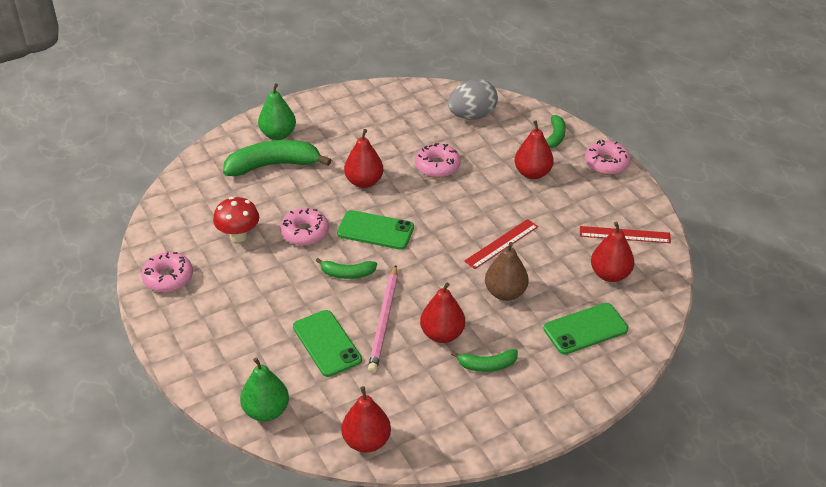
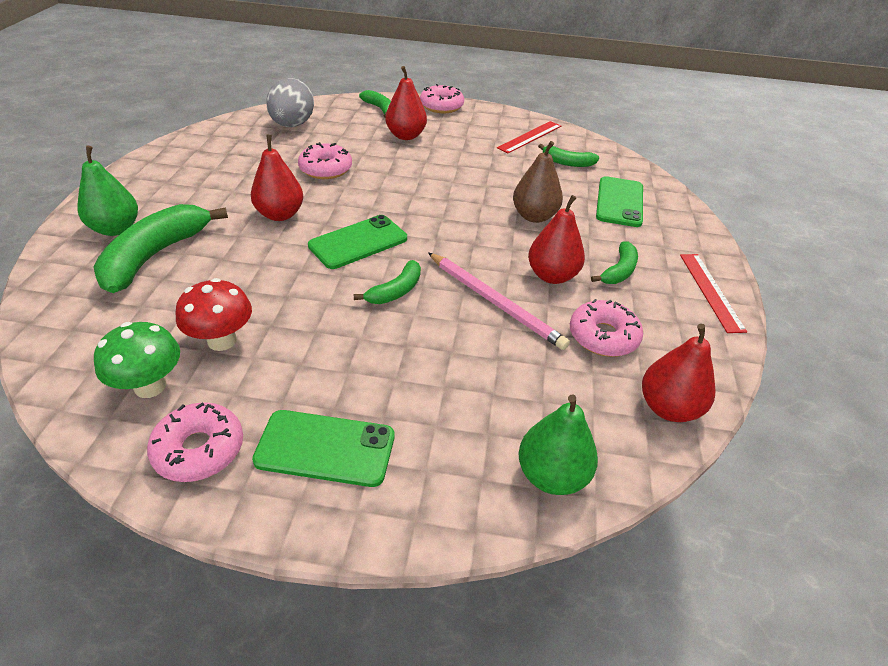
camera: 55 degrees left, 0 degrees up
pink donut [280,208,329,246] -> pink donut moved to [570,299,643,357]
green phone [293,310,362,377] -> green phone moved to [252,410,394,487]
red ruler [464,219,538,269] -> red ruler moved to [680,254,747,333]
red pear [591,222,634,282] -> green banana [538,144,599,167]
none -> green mushroom [94,322,180,398]

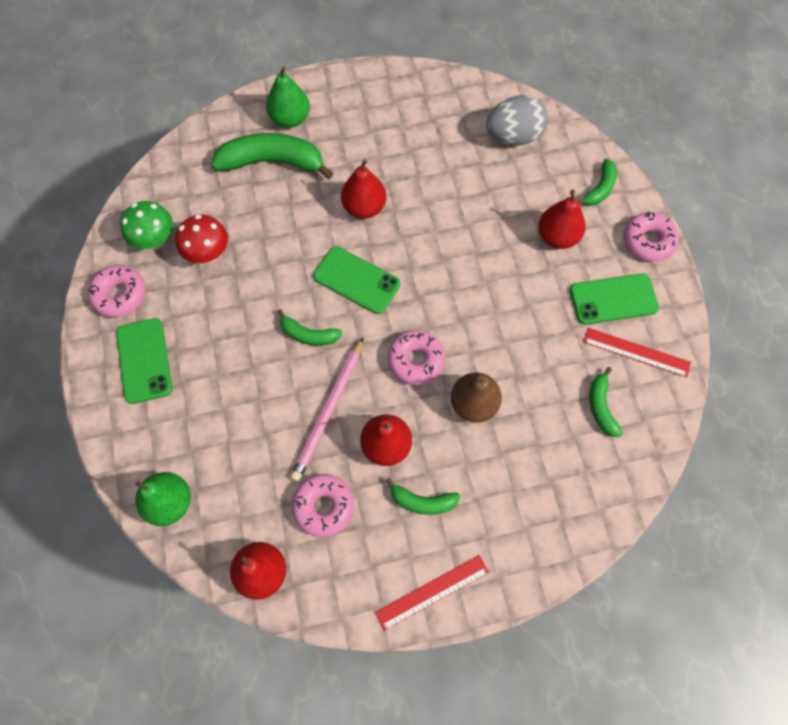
camera: 70 degrees right, 25 degrees up
pink donut [298,142,352,179] -> pink donut moved to [388,330,445,385]
green phone [596,176,643,227] -> green phone moved to [570,274,659,324]

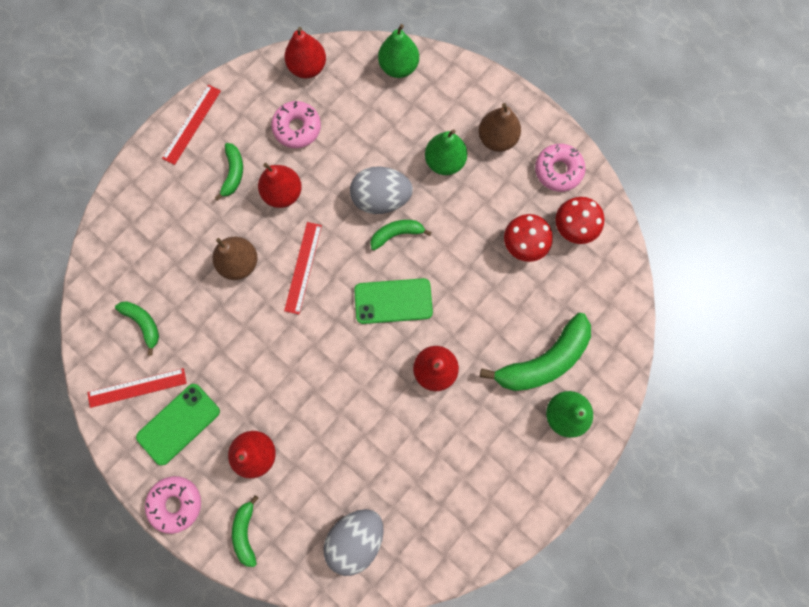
camera: 145 degrees right, 10 degrees up
green phone [116,318,172,404] -> brown pear [478,103,521,152]
green mushroom [120,201,173,249] -> red mushroom [555,197,604,244]
pink pencil [290,337,364,482] -> none
green banana [386,478,460,515] -> green banana turned 120 degrees clockwise [215,143,243,201]
pink donut [388,330,445,385] -> red ruler [284,222,322,314]
none -> grey egg [350,166,413,214]
none -> green pear [425,129,467,175]

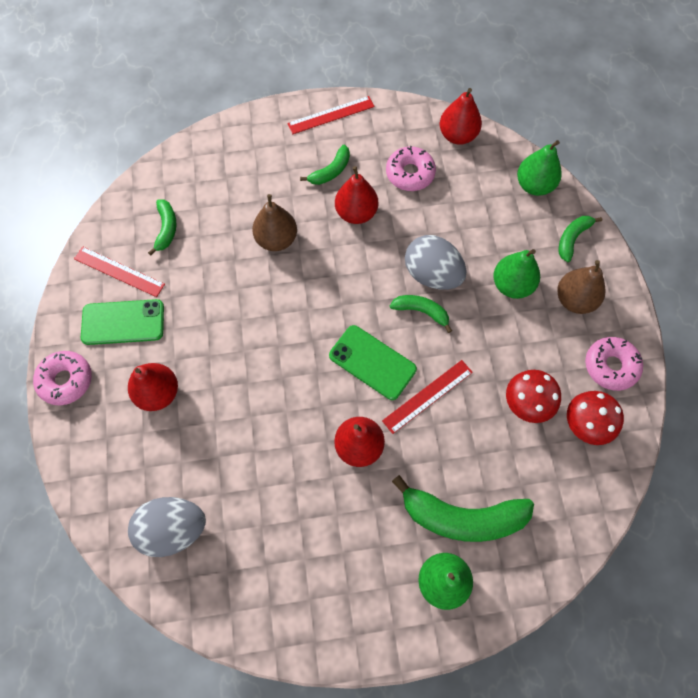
camera: 40 degrees right, 10 degrees down
green banana [232,495,259,567] -> green banana moved to [559,216,602,262]
red ruler [284,222,322,314] -> red ruler moved to [382,360,473,434]

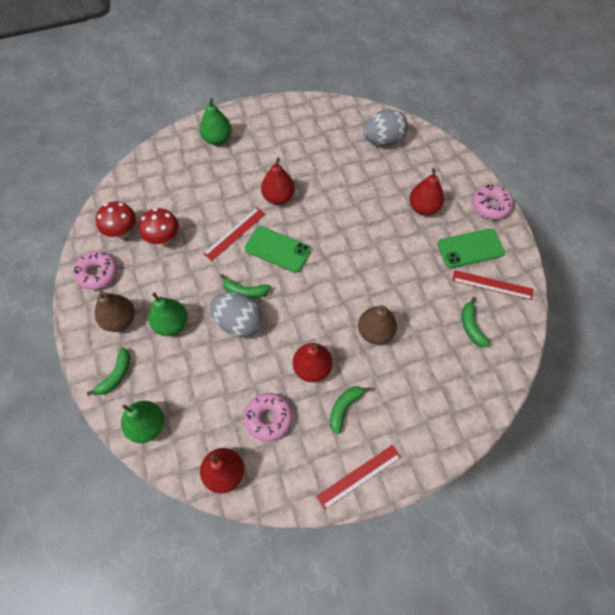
camera: 170 degrees right, 5 degrees down
green banana [392,475,534,542] -> none

